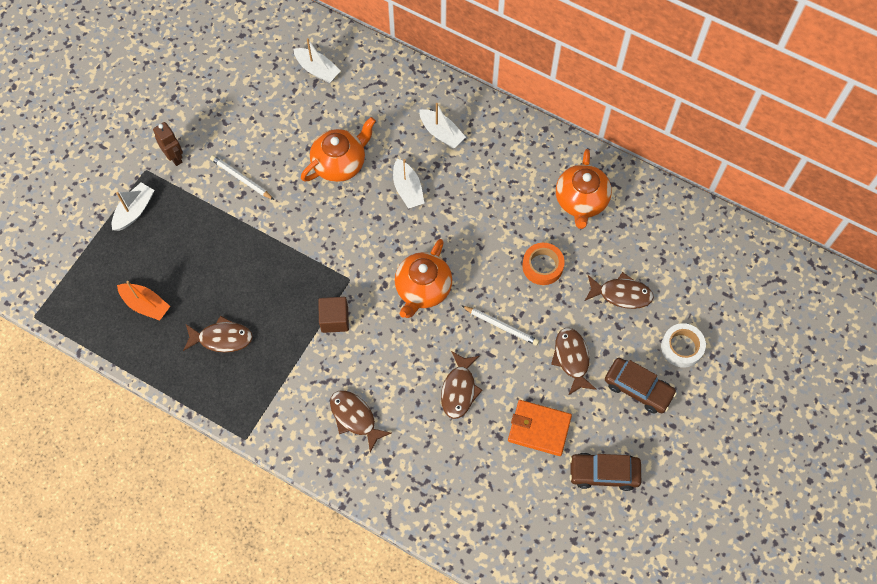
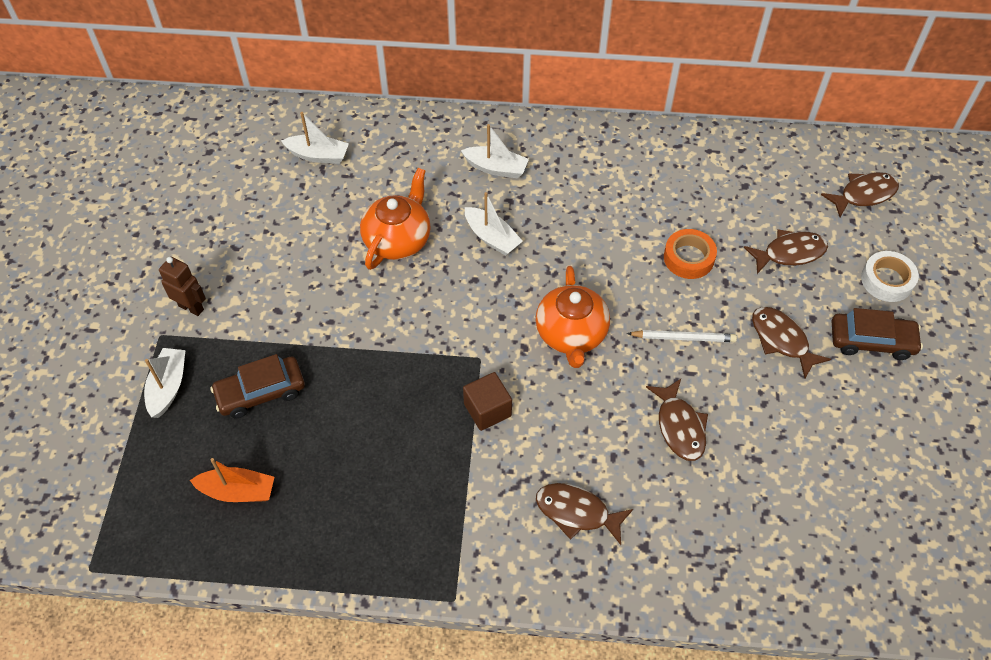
camera: 25 degrees left, 10 degrees down
brown fish [183,316,253,352] -> brown fish moved to [821,172,899,217]
white pencil [210,155,274,200] -> none
orange wallet [508,400,572,456] -> none
orange teapot [556,149,612,229] -> none
brown car [569,453,641,491] -> brown car moved to [210,354,305,418]

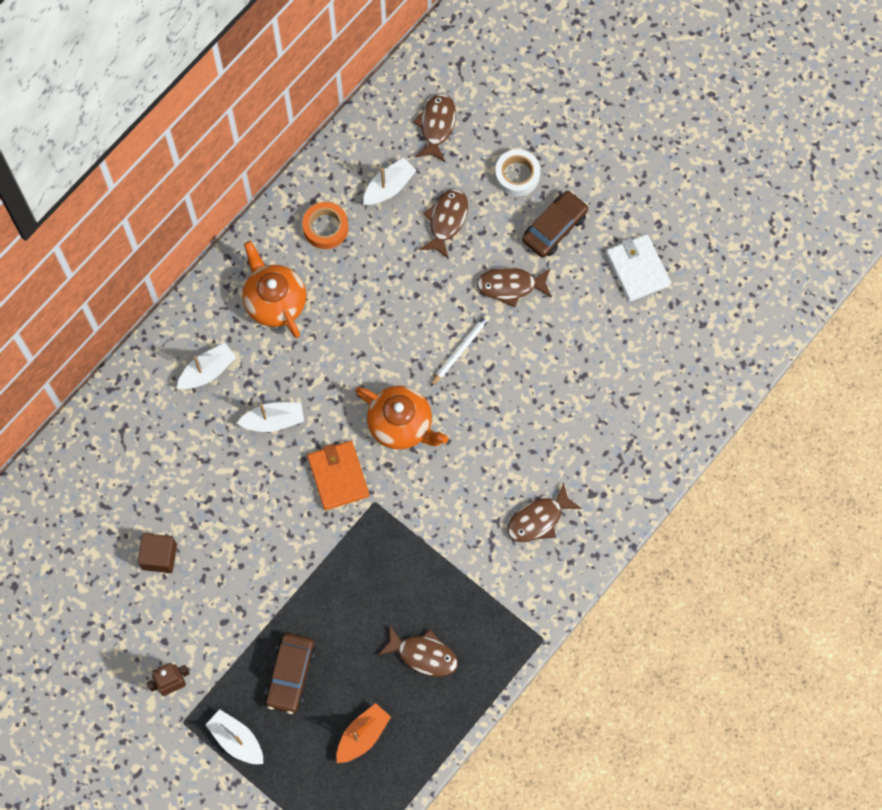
camera: 55 degrees left, 15 degrees up
white boat [281,112,349,164] -> white boat moved to [363,158,417,206]
orange teapot [360,168,431,270] -> orange teapot moved to [243,241,306,338]
brown cube [463,372,512,431] -> brown cube moved to [138,533,177,573]
brown fish [646,379,708,461] -> brown fish moved to [378,626,458,677]
orange tape [664,229,717,279] -> orange tape moved to [302,202,348,249]
none -> orange wallet [307,441,369,510]
none -> white wallet [606,234,671,302]

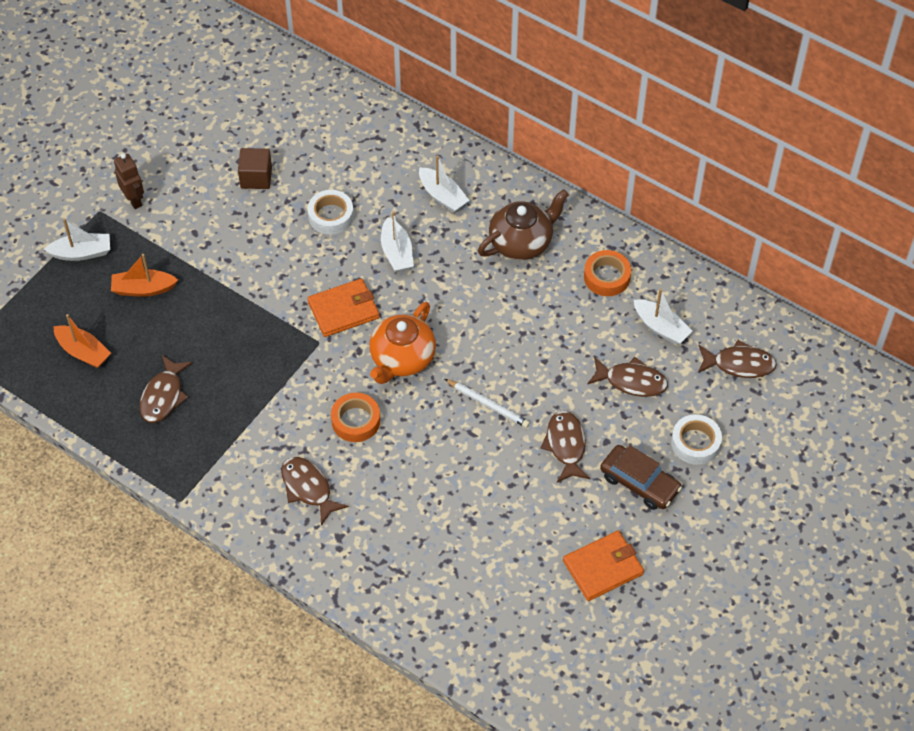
camera: 85 degrees right, 15 degrees down
white boat [206,709,263,764] -> white boat turned 45 degrees clockwise [44,218,110,261]
orange teapot [243,241,306,338] -> brown teapot [478,189,569,260]
brown car [265,633,316,714] -> orange boat [111,254,178,297]
white wallet [606,234,671,302] -> orange wallet [563,530,644,601]
none -> white tape [307,190,354,235]
none -> orange tape [331,393,380,442]

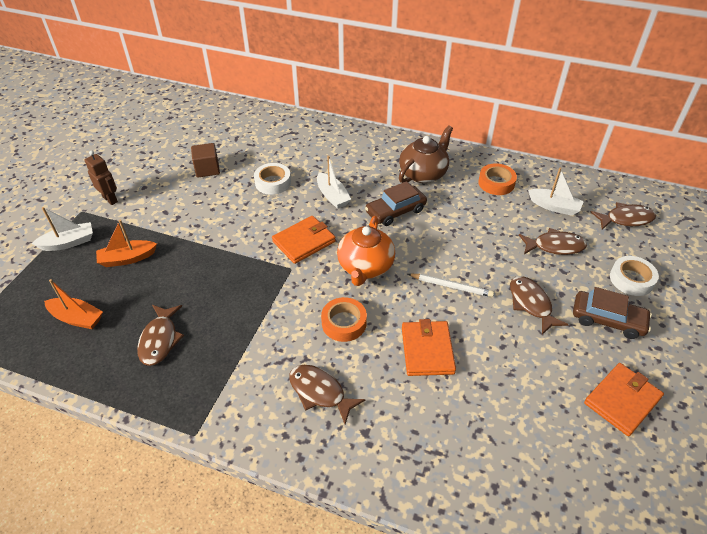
camera: 15 degrees left, 10 degrees down
white boat [419,155,469,213] -> none
none -> brown car [365,181,427,226]
none -> orange wallet [402,319,456,376]

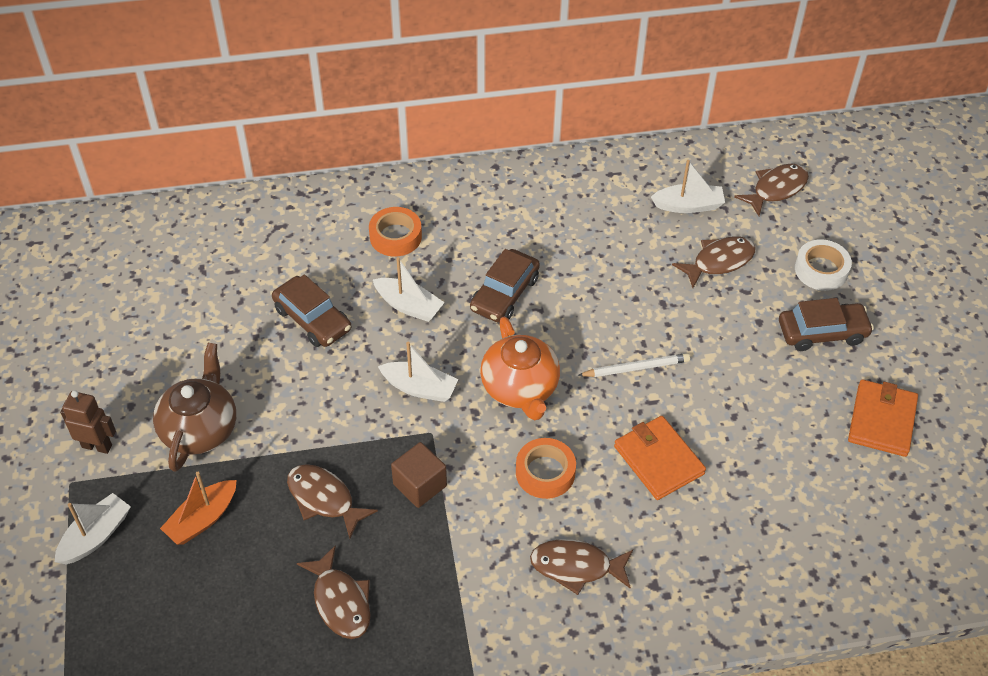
camera: 30 degrees left, 5 degrees up
orange boat [44,279,103,329] -> none
brown cube [191,143,220,178] -> brown cube moved to [391,442,447,508]
white tape [254,163,291,195] -> brown car [272,274,351,347]
orange wallet [272,216,336,264] -> white boat [378,342,458,402]
brown teapot [399,125,453,183] -> brown teapot moved to [153,343,236,472]
orange tape [478,163,517,195] -> orange tape moved to [369,207,422,257]
brown fish [510,276,569,335] -> brown fish moved to [287,464,378,539]

